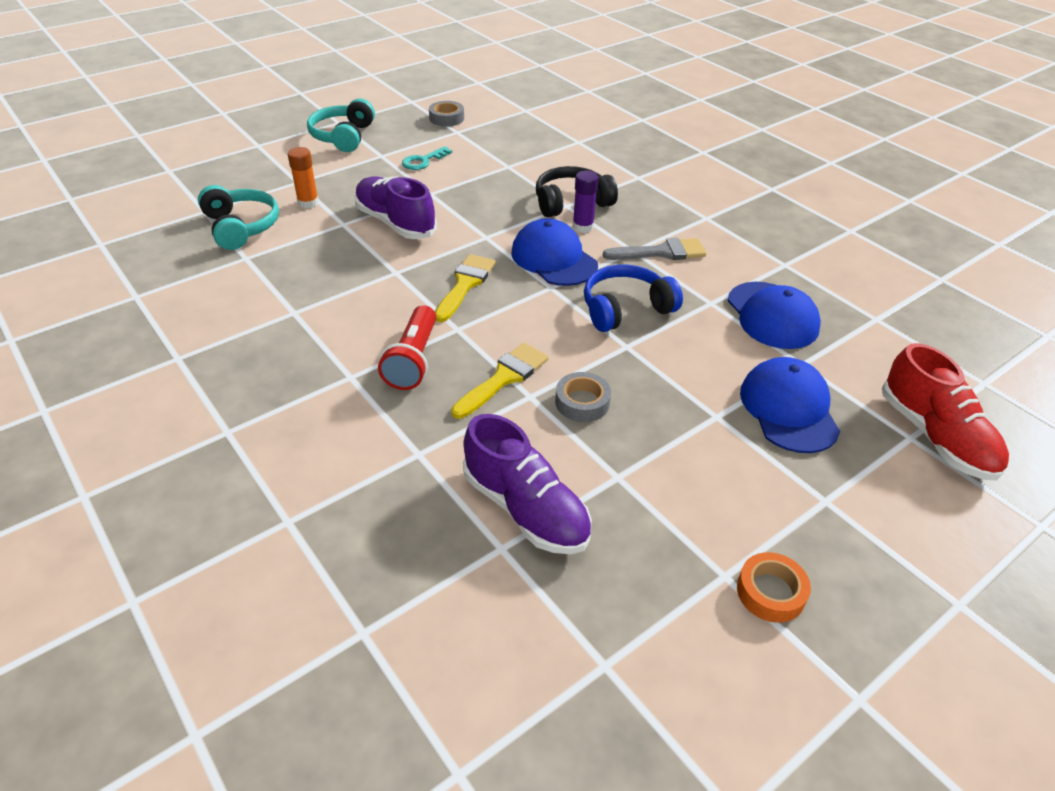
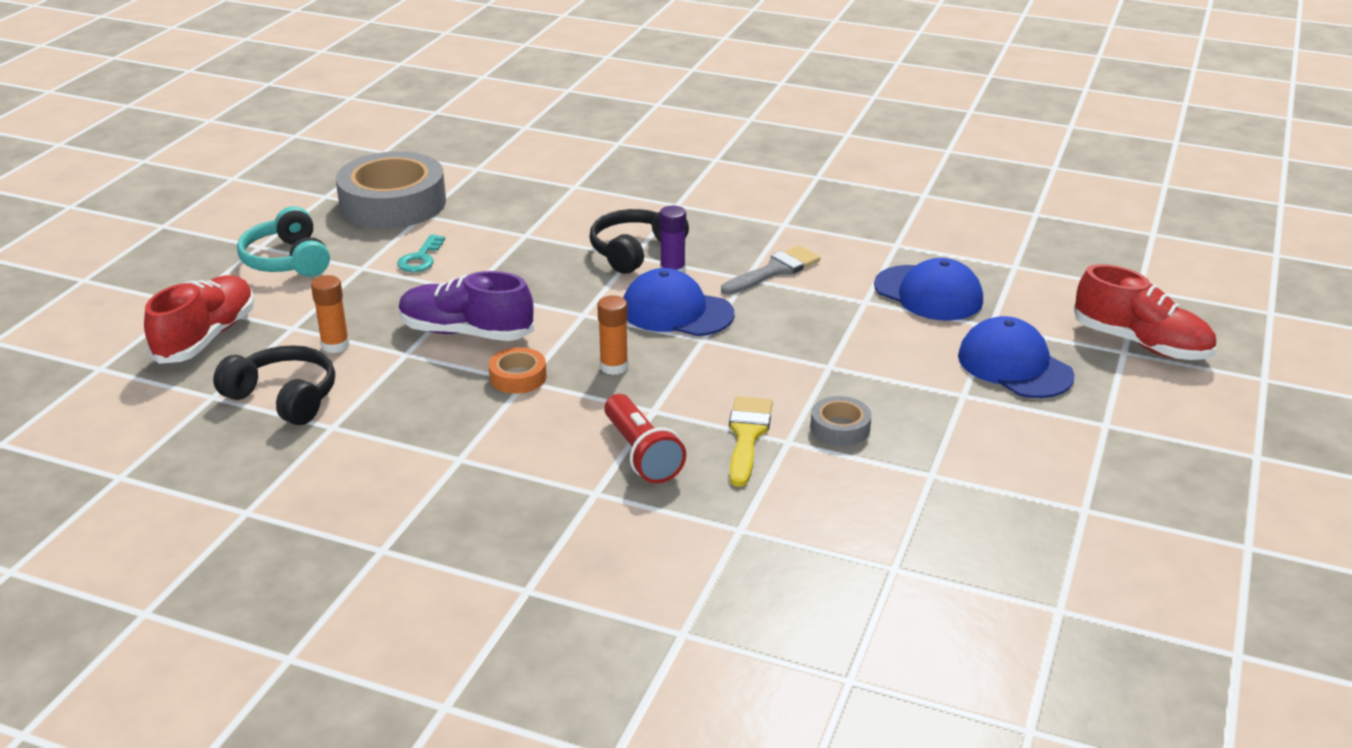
camera: 30 degrees left, 10 degrees down
turquoise headphones [198,185,279,250] -> black headphones [213,345,335,425]
grey tape [429,101,464,127] -> grey tape [336,151,446,229], size x2.26
yellow brush [435,254,496,322] -> orange glue stick [597,295,628,375]
purple shoe [463,414,592,554] -> none
blue headphones [584,265,683,332] -> none
orange tape [737,552,811,623] -> orange tape moved to [489,347,547,394]
none -> red shoe [144,275,255,364]

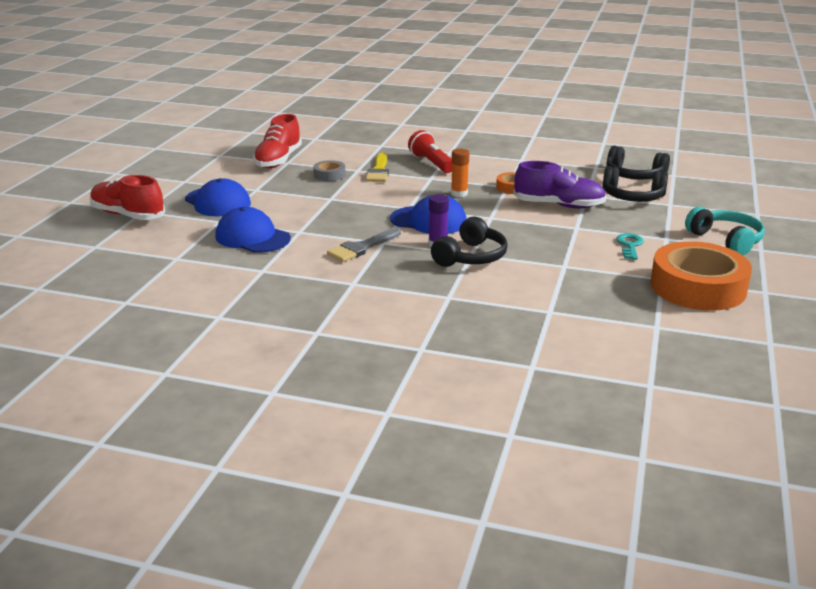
camera: 175 degrees right, 5 degrees down
red shoe [144,275,255,364] -> red shoe moved to [253,114,302,168]
orange glue stick [311,275,349,353] -> black headphones [603,166,668,202]
grey tape [336,151,446,229] -> orange tape [650,241,752,311]

